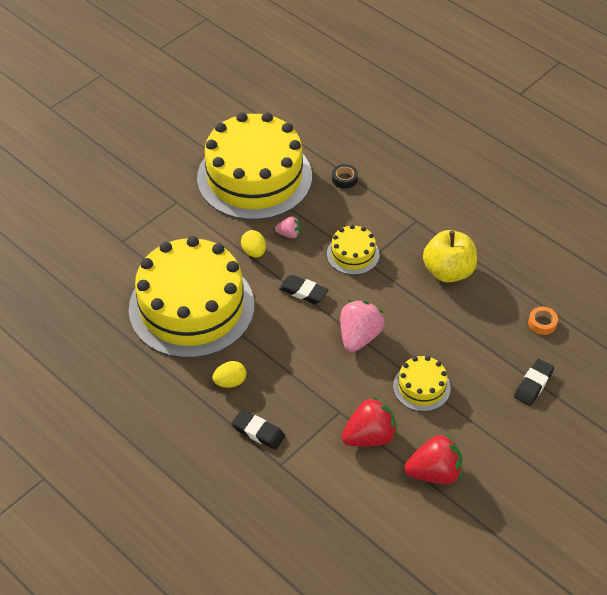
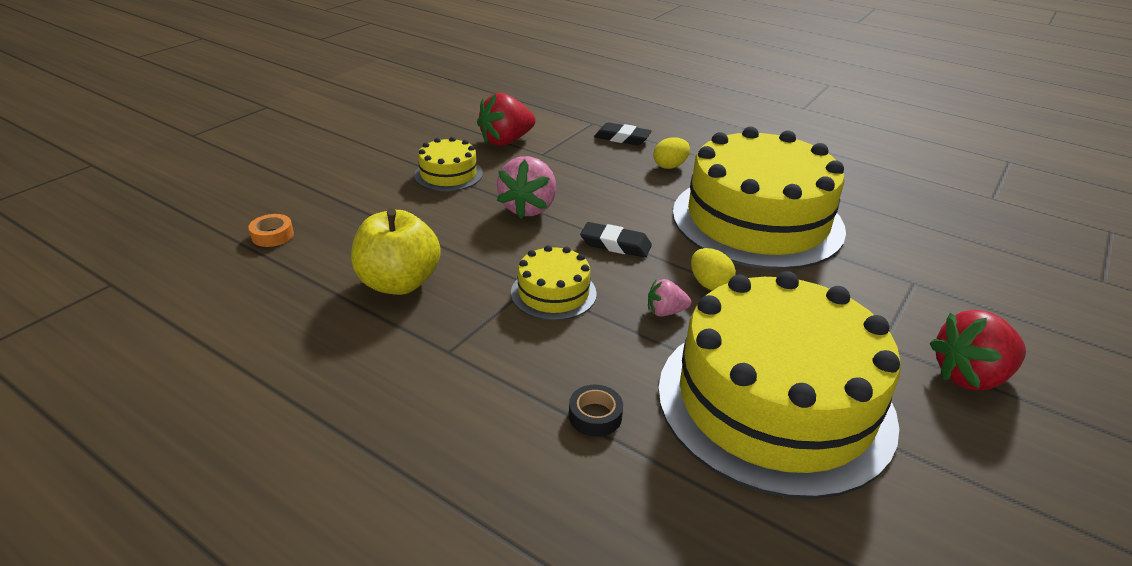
camera: 170 degrees right, 15 degrees down
red strawberry [405,434,462,484] -> red strawberry moved to [929,310,1026,390]
black eraser [514,359,554,406] -> none

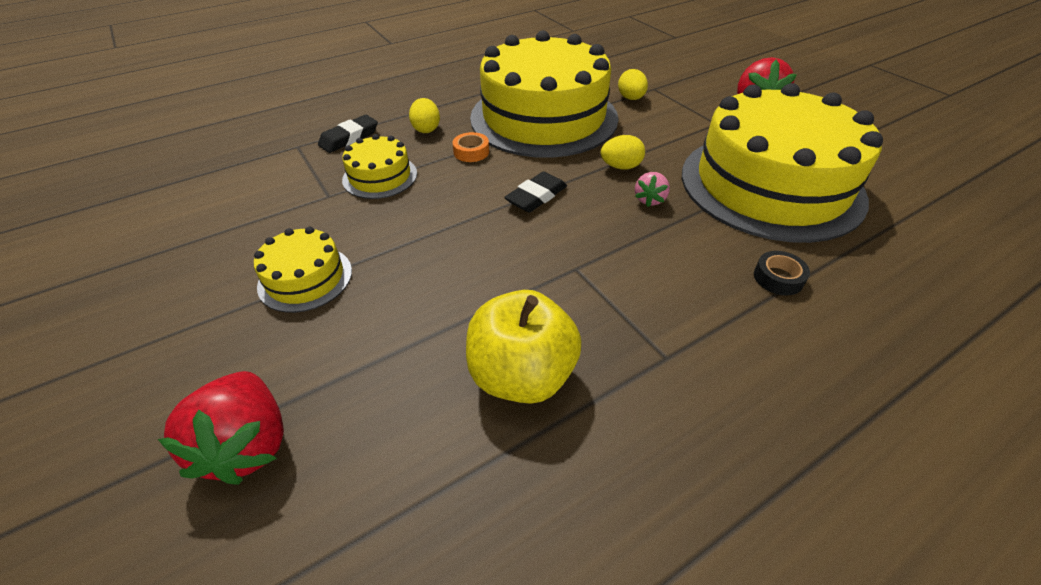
camera: 65 degrees left, 10 degrees up
orange tape [248,214,294,247] -> orange tape moved to [452,132,489,162]
red strawberry [477,93,536,146] -> red strawberry moved to [158,371,284,485]
pink strawberry [497,156,556,218] -> none
yellow cake [511,245,597,320] -> yellow cake moved to [342,134,417,199]
none -> yellow egg [618,69,648,100]

